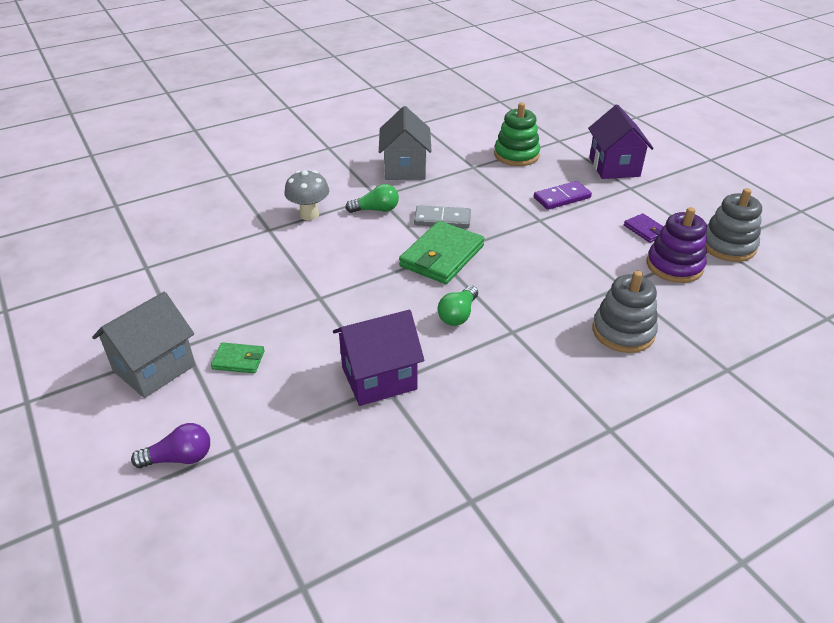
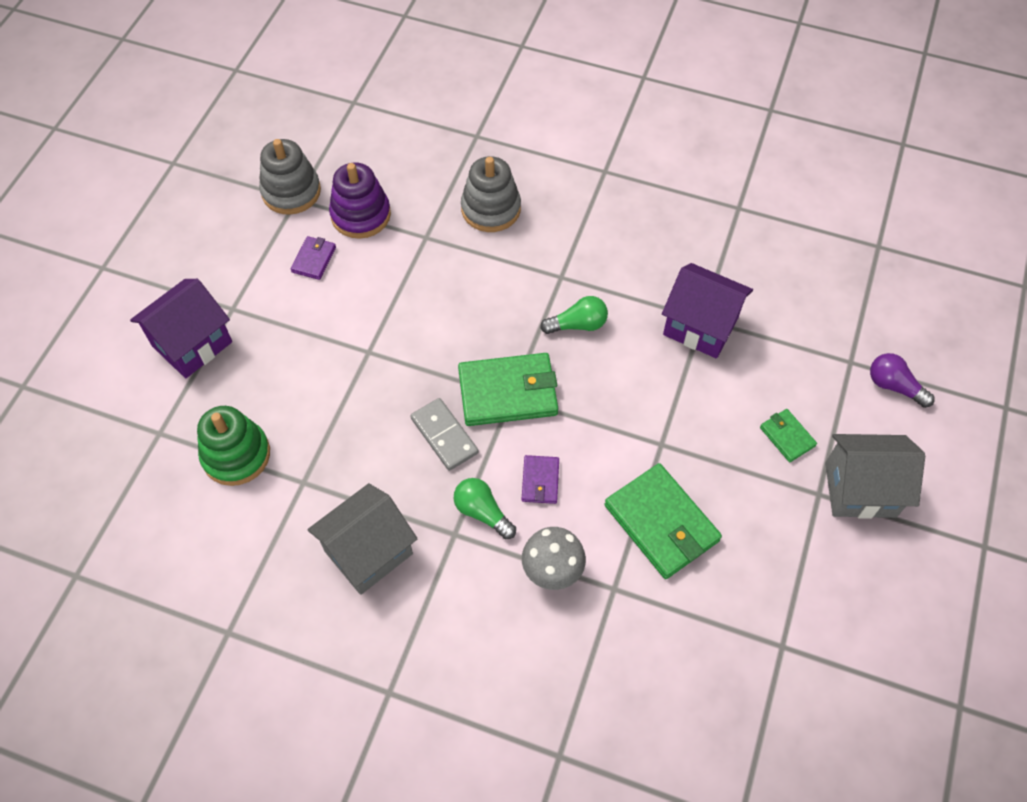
camera: 130 degrees left, 20 degrees up
purple domino [534,181,592,210] -> none
none -> purple wallet [522,455,559,504]
none -> green wallet [605,463,722,579]

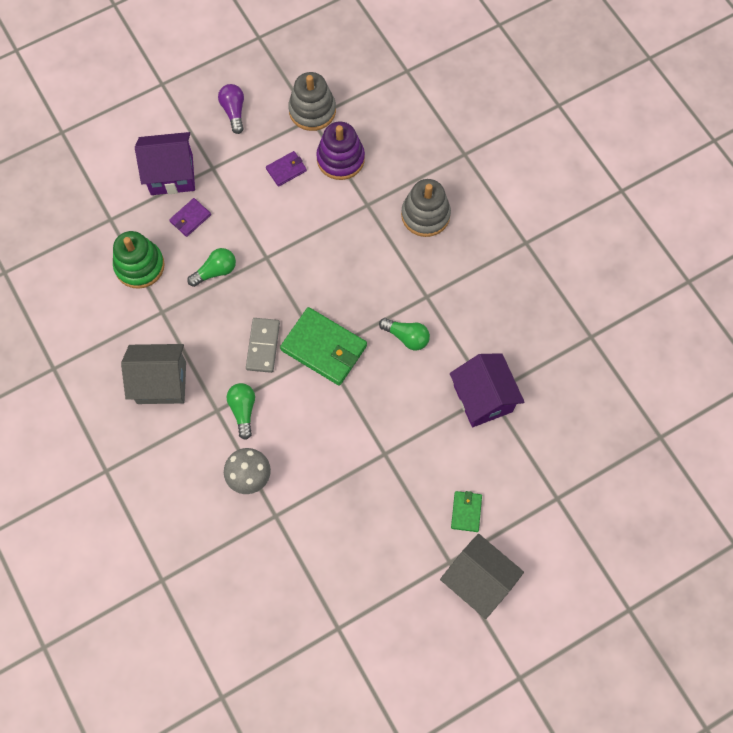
camera: 40 degrees right, 10 degrees up
purple wallet [522,455,559,504] -> purple wallet moved to [169,198,211,237]
green wallet [605,463,722,579] -> none
purple light bulb [870,353,935,408] -> purple light bulb moved to [218,84,244,134]
none -> green light bulb [187,248,236,287]

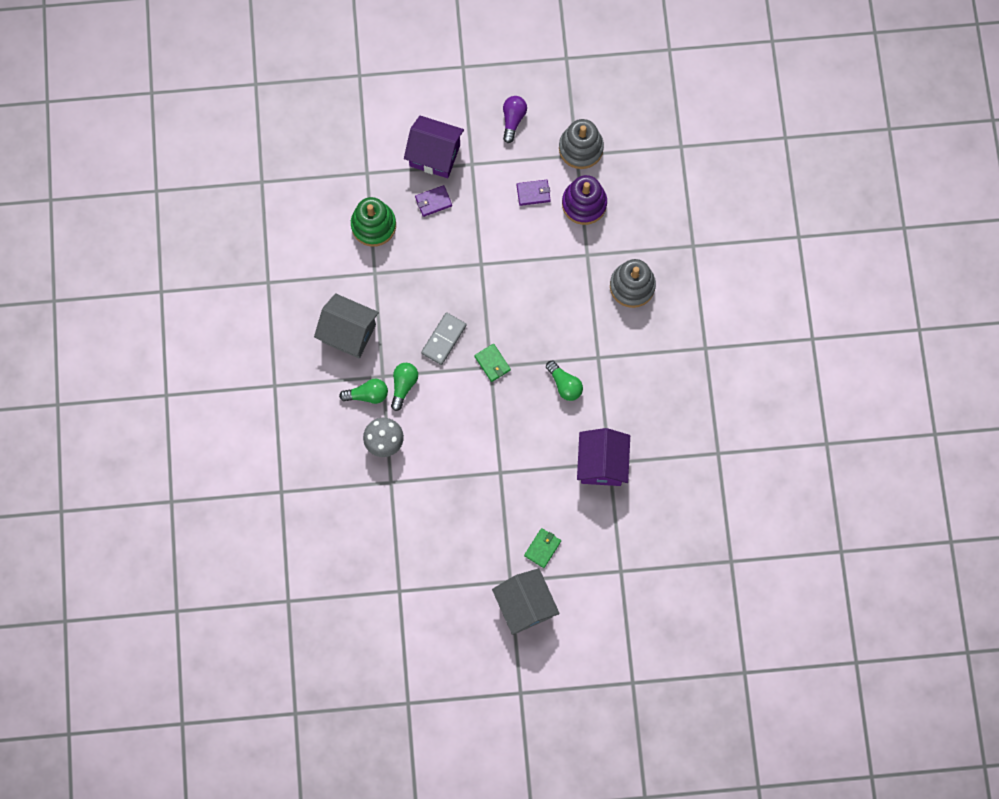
camera: 25 degrees right, 5 degrees up
green light bulb [187,248,236,287] -> green light bulb moved to [339,379,388,404]
green wallet [280,307,367,386] -> green wallet [474,344,511,382], size x0.50

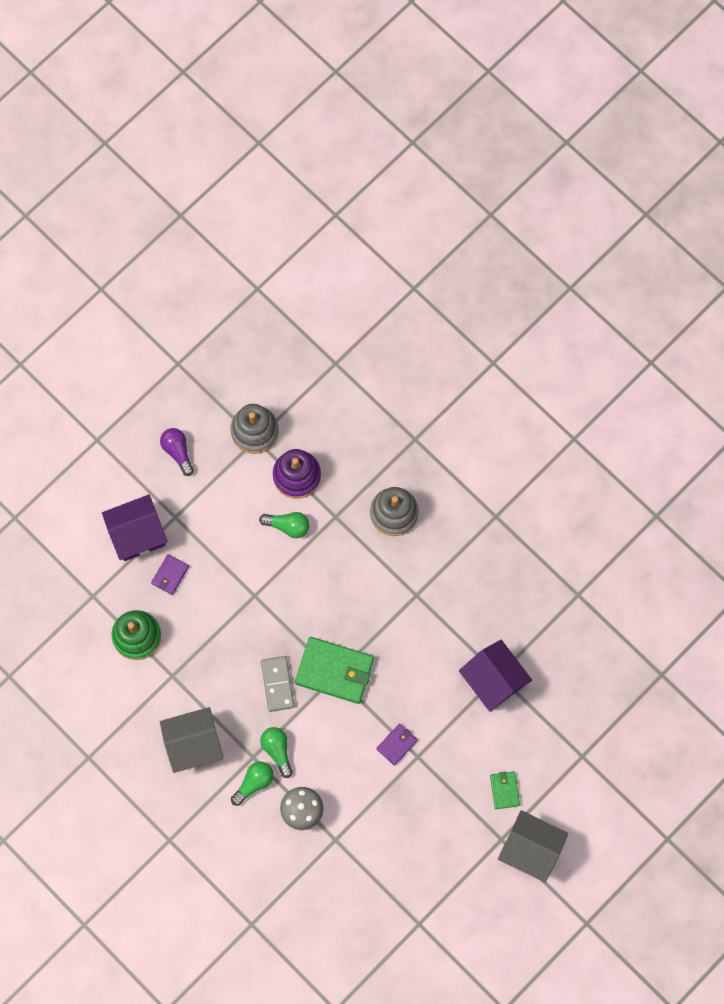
camera: 40 degrees left, 0 degrees up
green wallet [474,344,511,382] -> green wallet [295,637,374,704], size x1.99
purple wallet [517,180,551,206] -> purple wallet moved to [376,724,417,765]
green light bulb [546,361,583,401] -> green light bulb moved to [259,512,309,538]

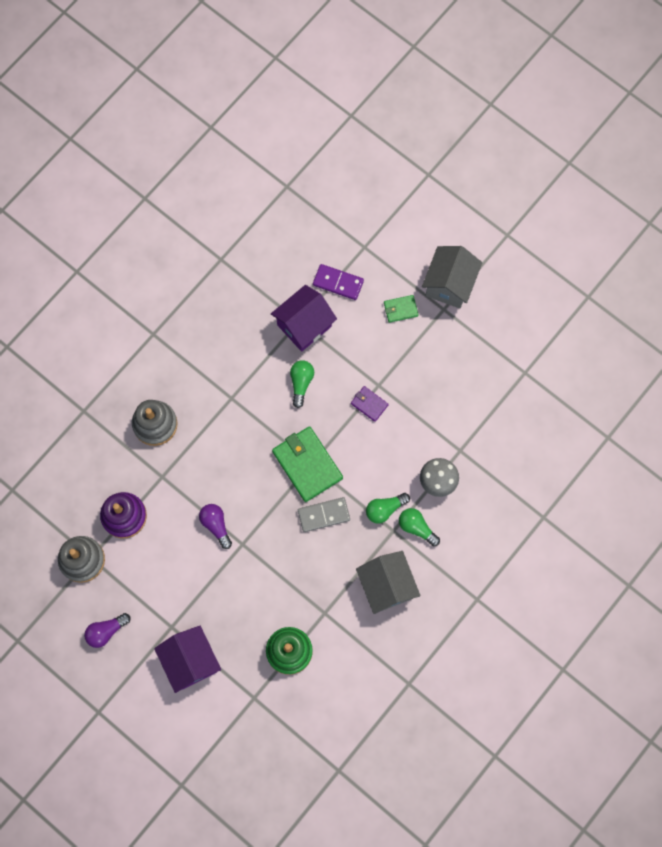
camera: 95 degrees left, 0 degrees up
purple wallet [151,554,189,595] -> none
green light bulb [259,512,309,538] -> green light bulb moved to [290,360,314,408]
green wallet [295,637,374,704] -> green wallet turned 45 degrees counterclockwise [272,426,343,502]
none -> purple light bulb [199,504,232,549]
none -> purple domino [313,264,364,300]

